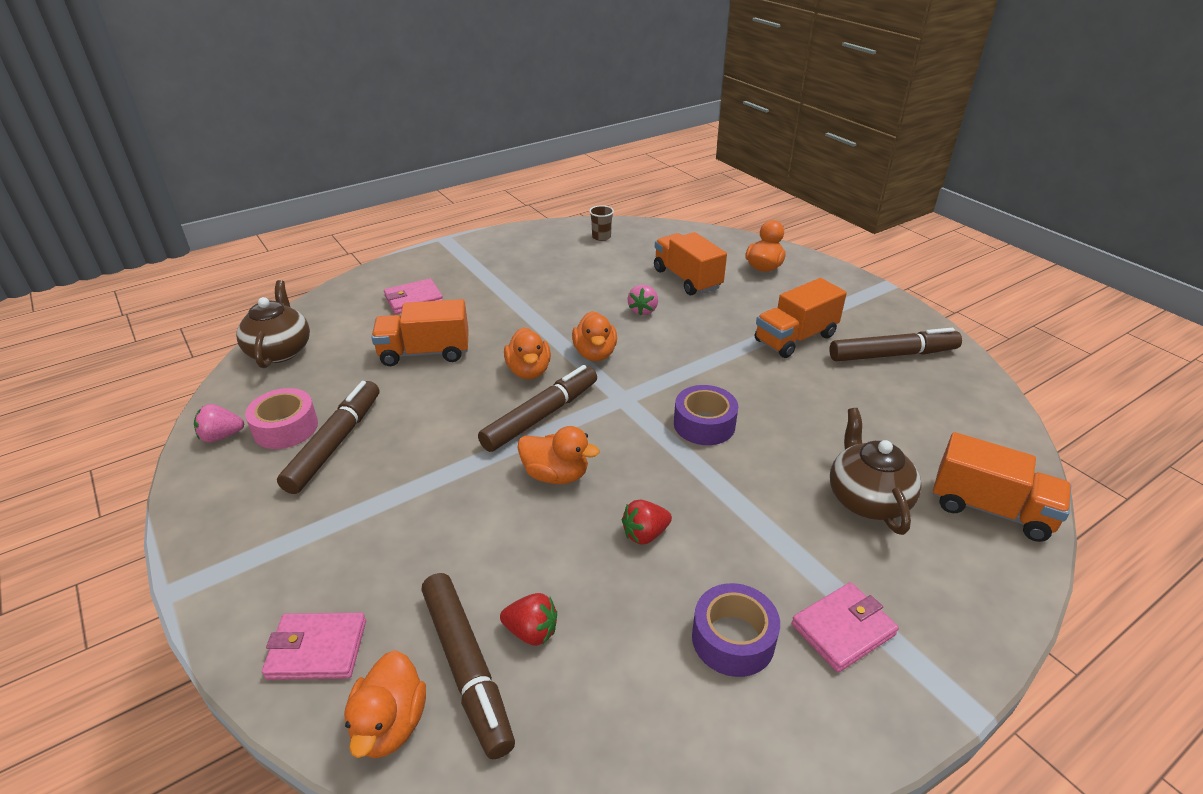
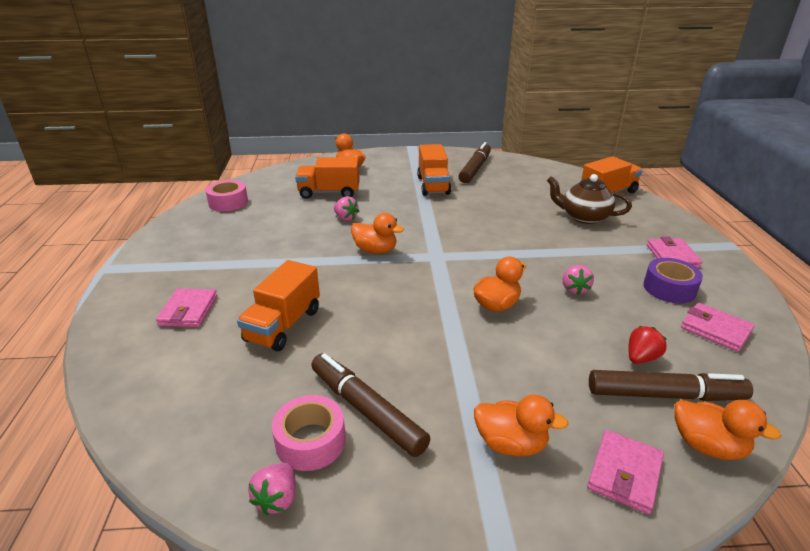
camera: 60 degrees left, 5 degrees down
brown teapot [236,280,310,368] -> none
brown marker [478,365,597,452] -> none
orange duck [504,327,551,379] -> orange duck moved to [474,395,568,457]
brown cup [589,205,614,241] -> pink tape [205,180,248,212]
red strawberry [622,500,672,544] -> pink strawberry [563,265,594,295]
purple tape [674,385,738,445] -> none
none -> pink wallet [681,303,755,352]

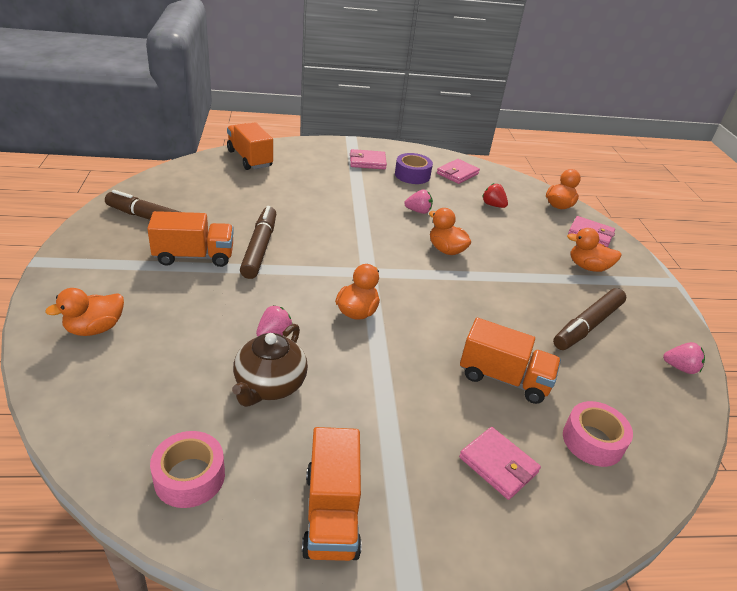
camera: 95 degrees left, 5 degrees up
pink wallet [156,288,217,327] -> pink wallet turned 45 degrees clockwise [459,427,541,500]
pink tape [272,395,346,471] -> pink tape moved to [563,401,633,467]
orange truck [295,157,360,199] -> orange truck moved to [302,427,362,561]
orange duck [474,395,568,457] -> orange duck turned 90 degrees counterclockwise [567,228,622,272]
brown teapot [547,174,632,224] -> brown teapot moved to [232,324,308,407]
brown marker [589,370,753,401] -> brown marker moved to [240,206,276,279]

